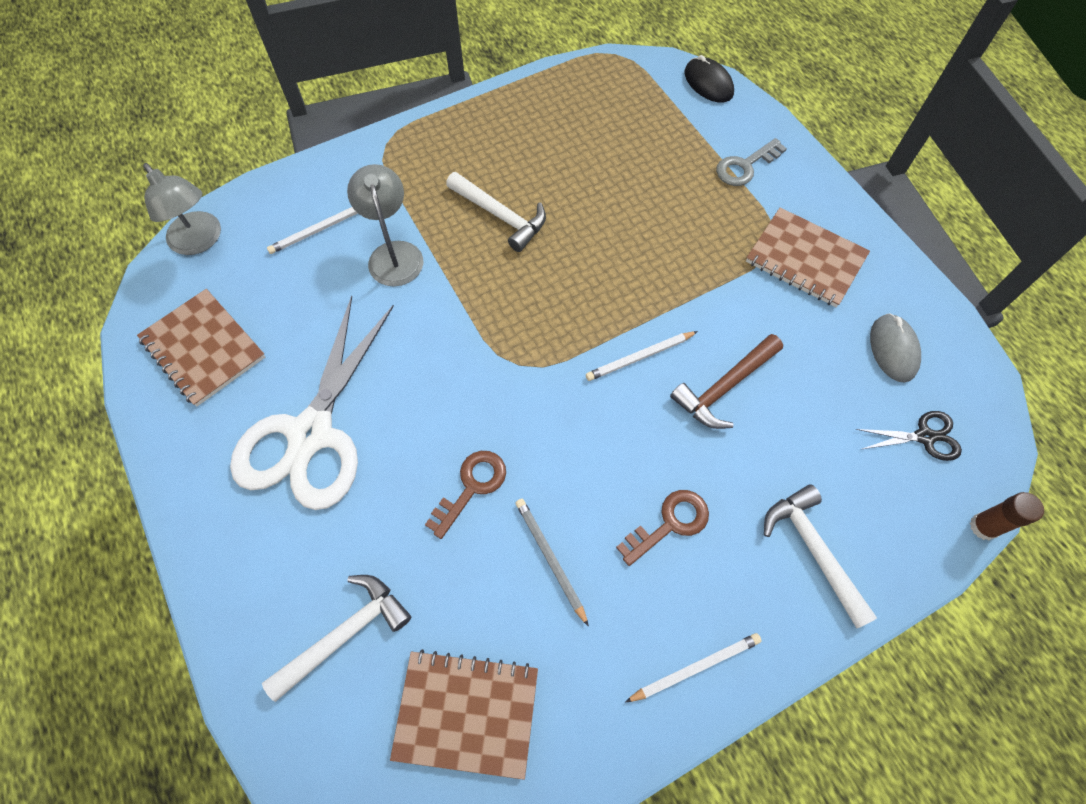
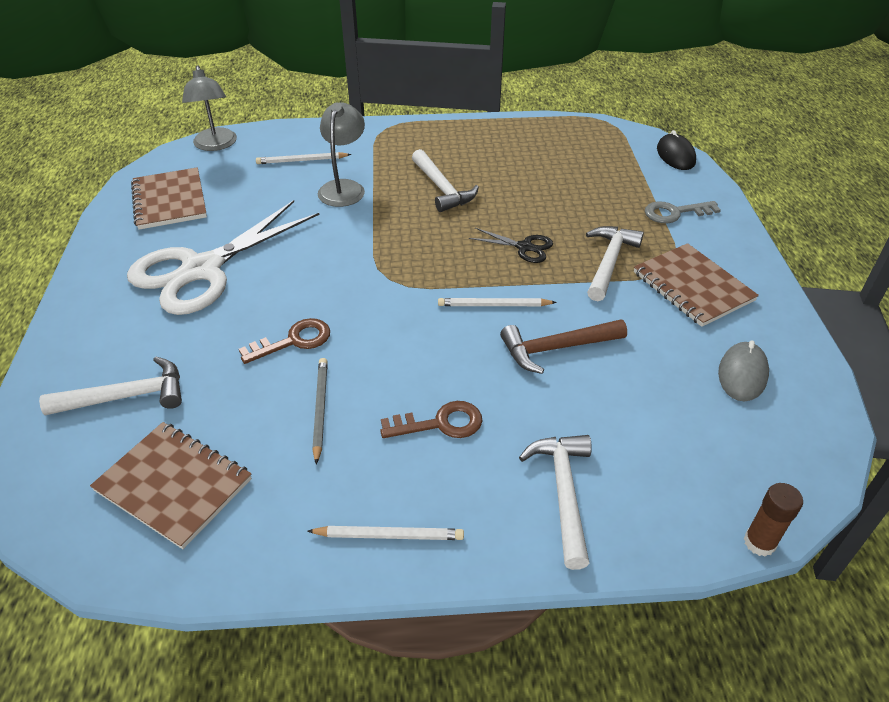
camera: 25 degrees right, 20 degrees down
black scissors [856,411,962,461] -> black scissors moved to [469,228,553,263]
none -> white hammer [586,226,644,301]

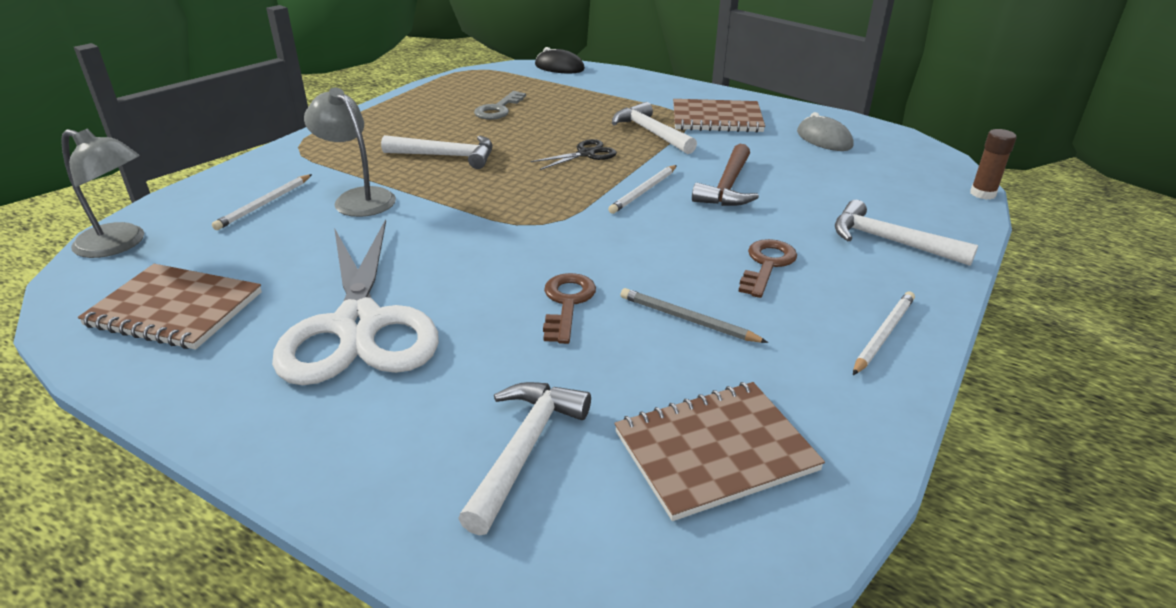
camera: 55 degrees left, 10 degrees down
grey key [645,201,721,223] -> grey key moved to [474,91,526,120]

